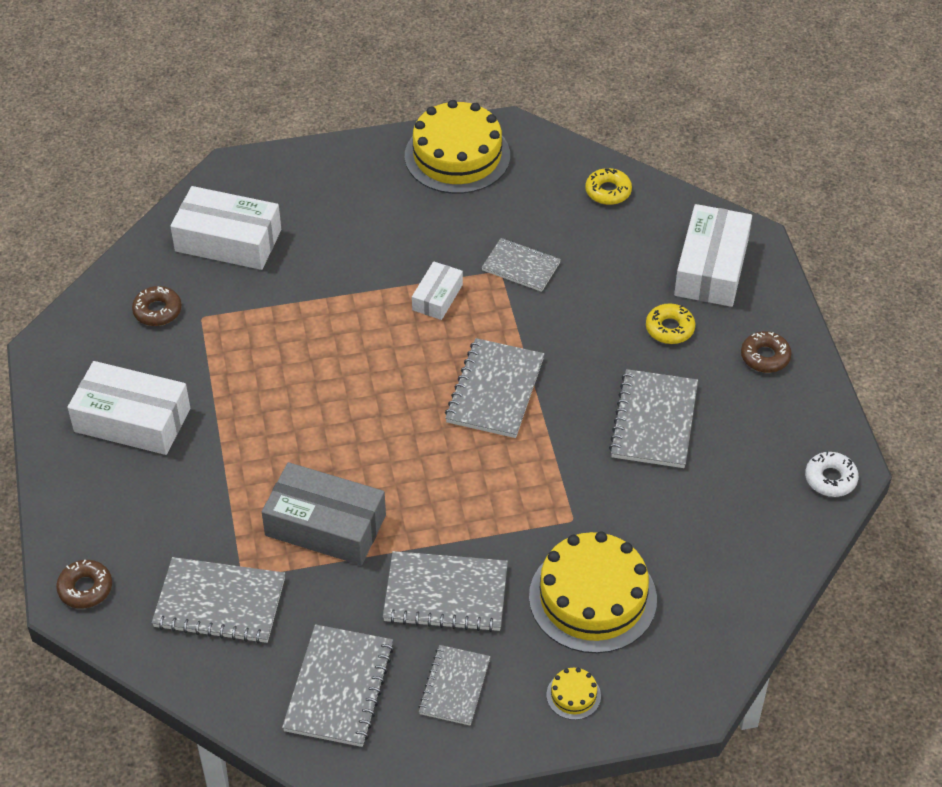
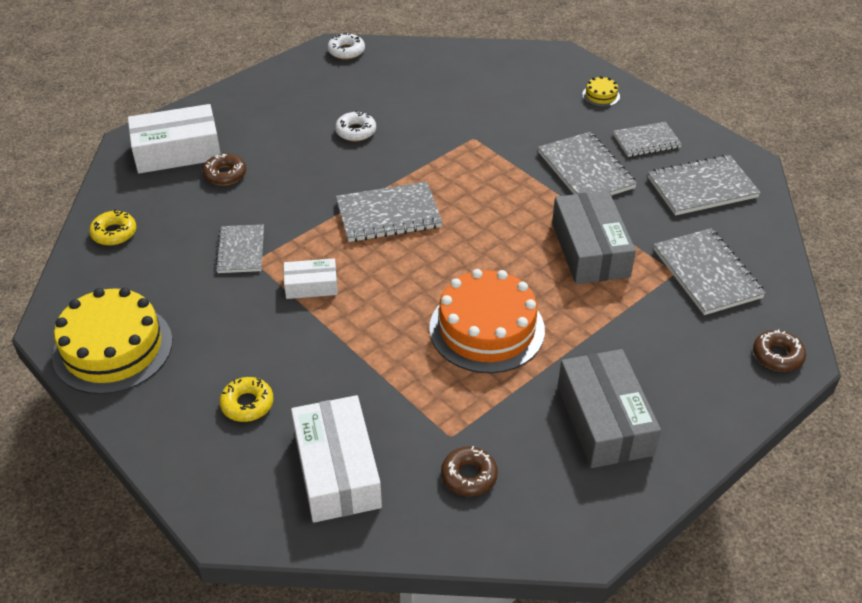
camera: 120 degrees left, 5 degrees down
white box [67,361,190,455] -> grey box [558,349,661,468]
yellow cake [529,531,657,653] -> none
grey notebook [609,369,698,468] -> white donut [335,110,376,141]
yellow donut [646,303,695,344] -> yellow donut moved to [220,377,274,422]
brown donut [741,331,792,373] -> brown donut moved to [203,154,246,186]
none -> orange cake [429,269,545,373]

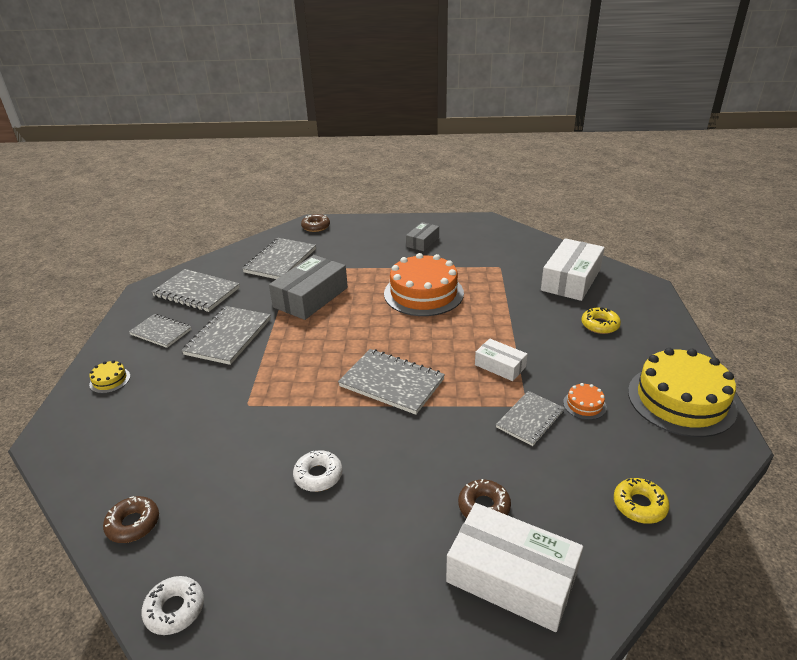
camera: 135 degrees left, 10 degrees down
brown donut [441,446,498,496] -> brown donut moved to [103,496,159,543]
grey box [558,349,661,468] -> grey box [406,222,439,251], size x0.55
none -> orange cake [563,383,607,420]

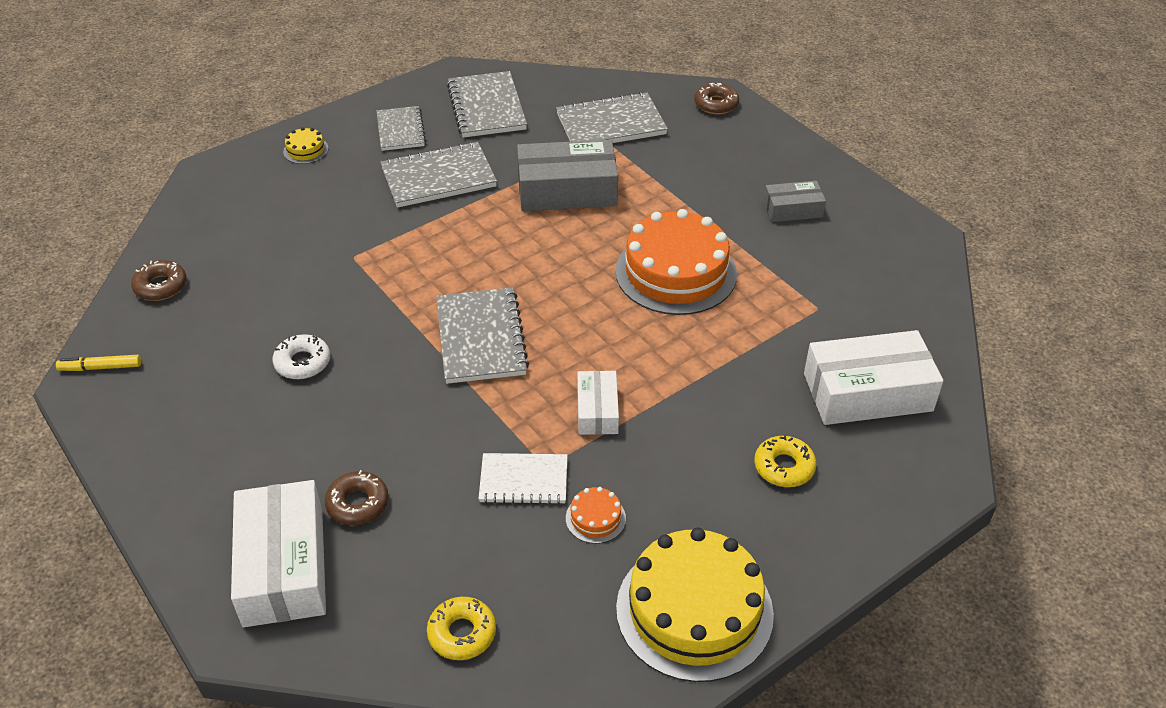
camera: 50 degrees right, 10 degrees up
white donut [141,576,204,635] -> yellow marker [56,355,141,371]
grey notebook [496,391,565,446] -> white notebook [479,453,567,505]

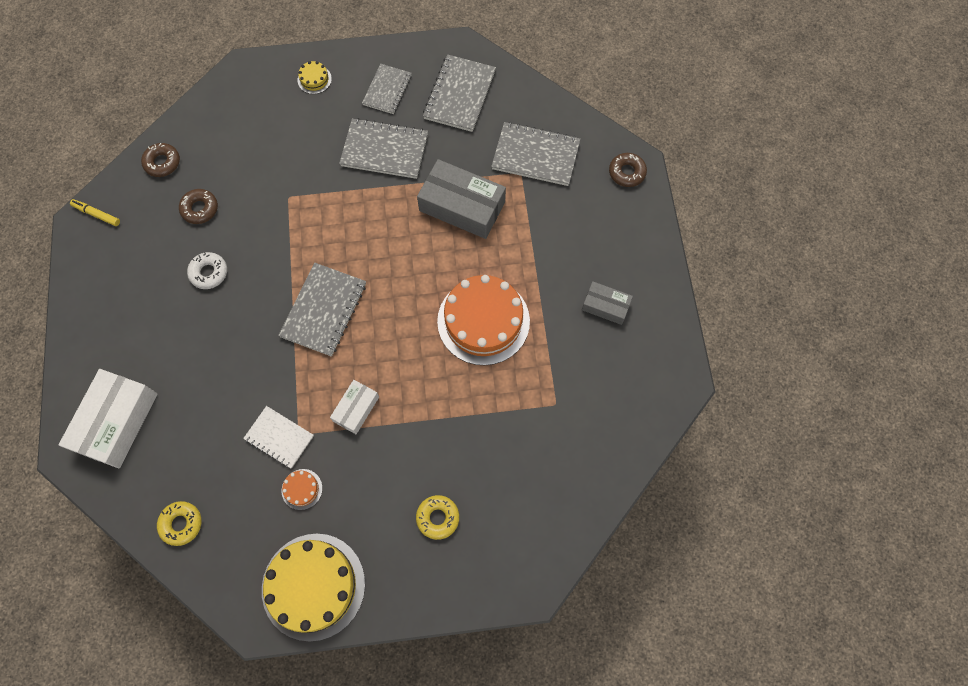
camera: 30 degrees right, 25 degrees up
brown donut [325,470,389,525] -> brown donut moved to [179,189,218,224]
white box [804,330,943,425] -> none

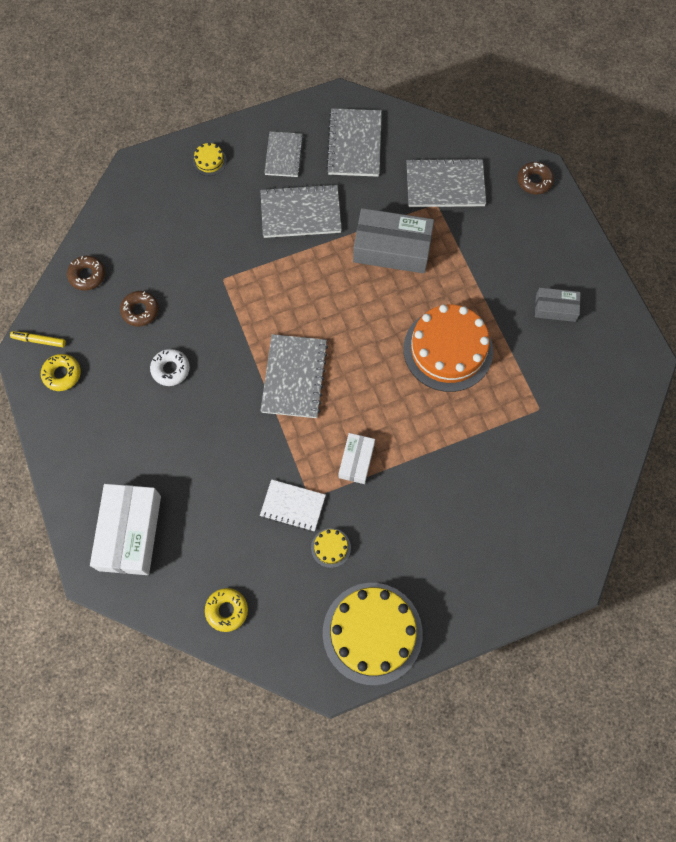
camera: 15 degrees left, 0 degrees up
orange cake [282,469,323,510] -> yellow cake [311,528,351,568]
yellow donut [416,495,459,540] -> yellow donut moved to [41,354,81,391]

